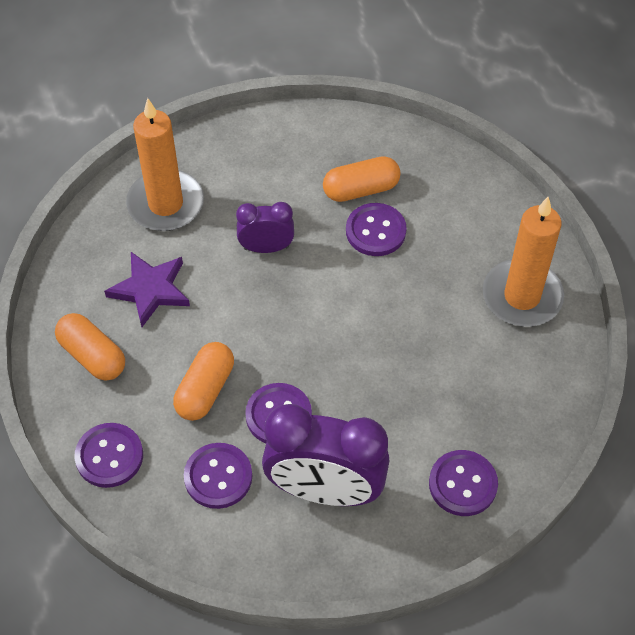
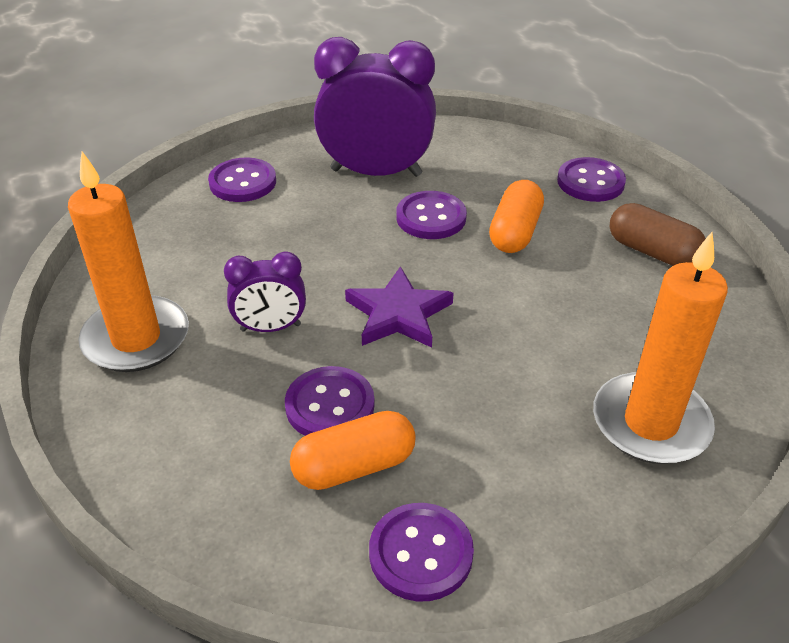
camera: 175 degrees right, 15 degrees down
orange capsule [55,313,125,381] -> brown capsule [610,203,706,266]
purple star [104,252,190,327] -> purple star moved to [345,266,453,348]
purple button [184,443,252,509] -> purple button moved to [369,503,474,601]
purple clock [236,202,294,253] -> purple clock moved to [224,251,306,332]

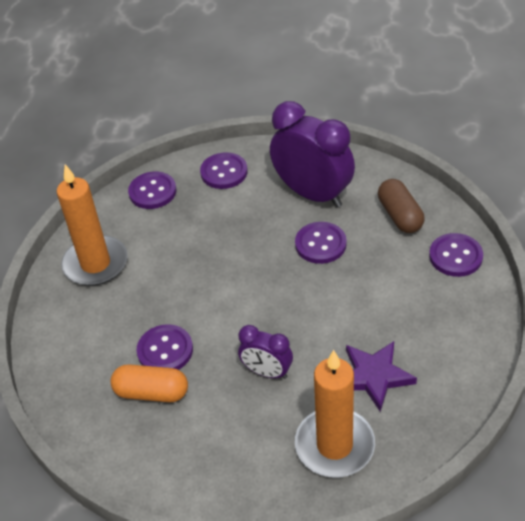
camera: 35 degrees right, 5 degrees up
purple clock [224,251,306,332] -> purple clock moved to [238,325,293,379]
purple star [345,266,453,348] -> purple star moved to [346,341,417,412]
purple button [369,503,474,601] -> purple button moved to [128,172,177,209]
orange capsule [489,180,544,253] -> none
brown capsule [610,203,706,266] -> brown capsule moved to [378,179,424,233]

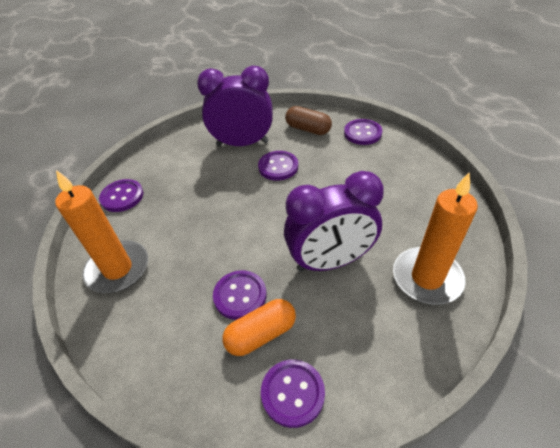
camera: 40 degrees left, 0 degrees up
purple button [200,152,248,189] -> purple button moved to [261,359,325,428]
purple clock [238,325,293,379] -> purple clock [284,171,384,272], size x1.89
purple star [346,341,417,412] -> none

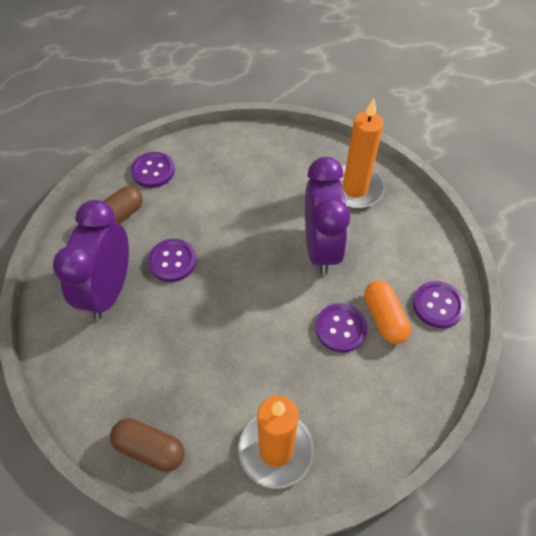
camera: 80 degrees left, 10 degrees up
purple button [99,179,143,212] -> brown capsule [110,418,185,472]

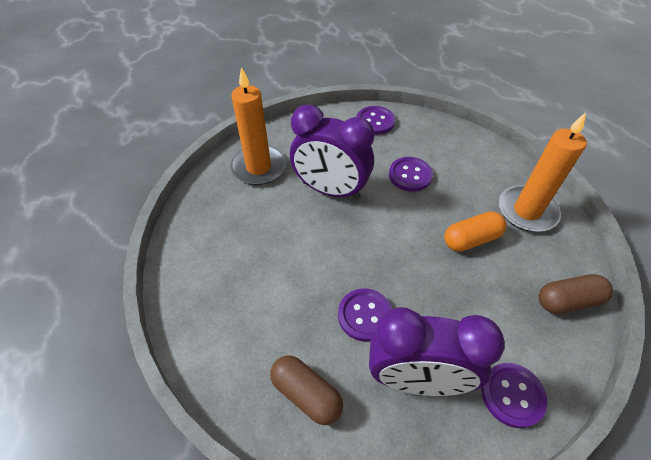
camera: 95 degrees left, 5 degrees down
brown capsule [110,418,185,472] -> brown capsule turned 60 degrees clockwise [539,274,613,314]
purple button [131,152,175,188] -> purple button moved to [481,363,547,428]
purple clock [305,157,351,275] -> purple clock turned 150 degrees counterclockwise [290,105,374,200]
orange capsule [364,280,411,344] -> orange capsule moved to [444,212,507,252]

